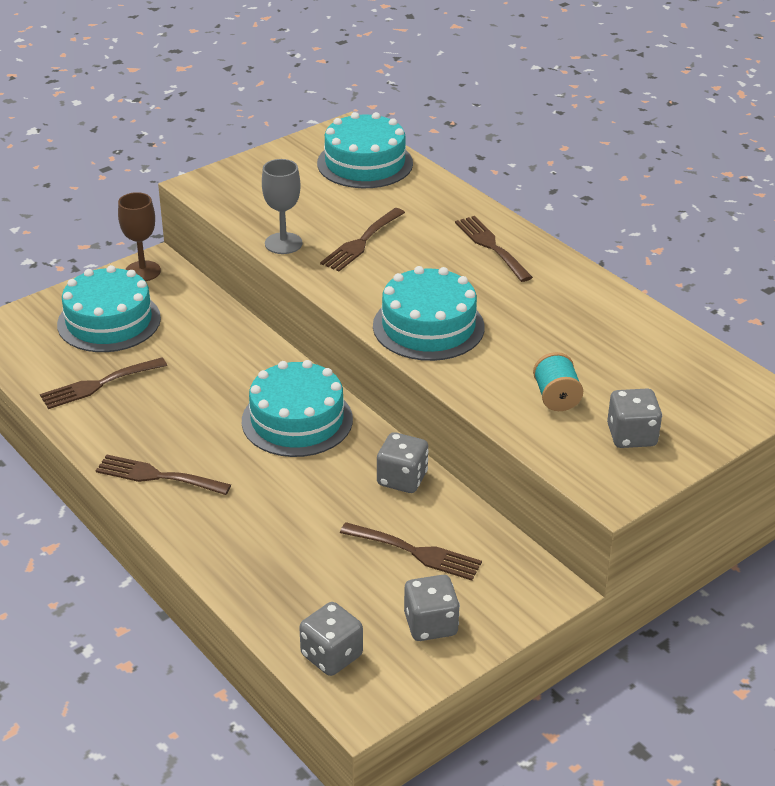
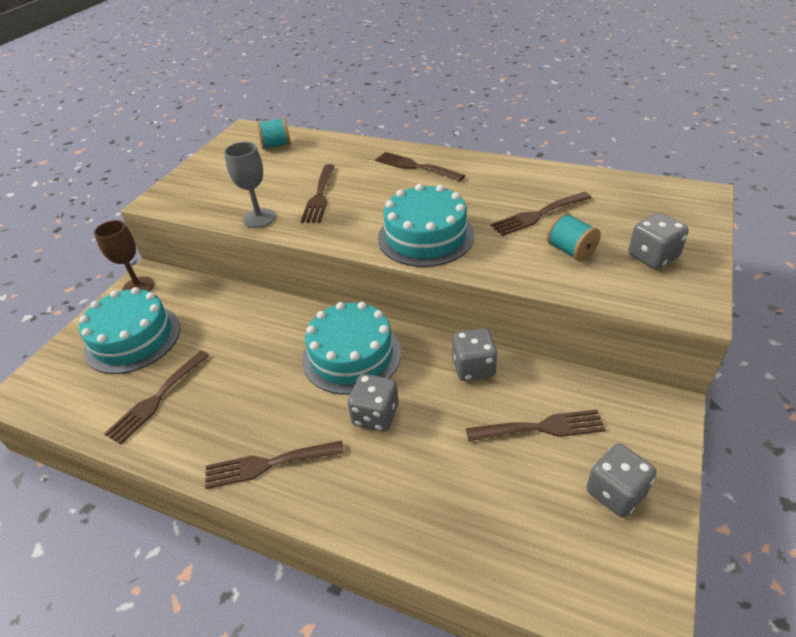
camera: 25 degrees left, 5 degrees up
grey dice [299,602,363,676] -> grey dice moved to [348,374,398,431]
turquoise cake [317,112,413,188] -> turquoise spool [256,118,291,150]
none -> brown fork [490,192,592,236]

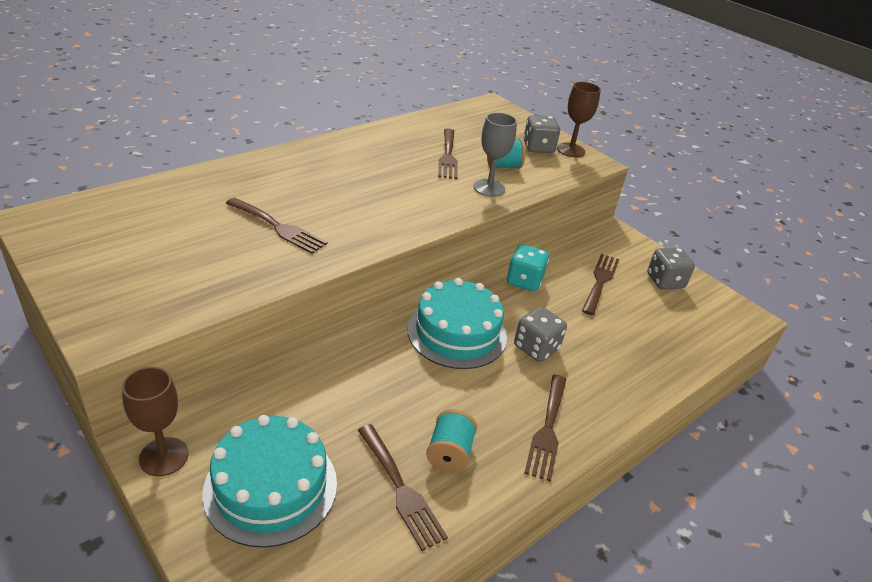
camera: 70 degrees left, 5 degrees down
grey goblet [224,142,275,228] -> grey goblet moved to [473,112,517,197]
turquoise spool [256,118,291,150] -> turquoise spool moved to [426,409,477,473]
brown fork [375,152,465,181] -> none
turquoise cake [378,184,474,267] -> none
grey dice [452,328,498,381] -> turquoise dice [507,244,549,291]
none -> brown goblet [557,82,601,157]

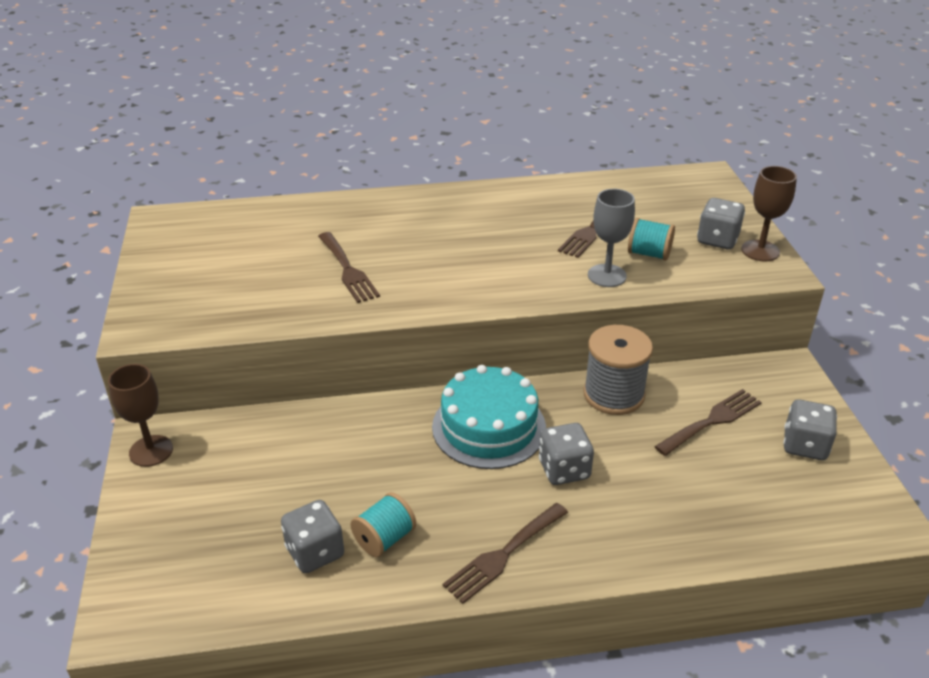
camera: 35 degrees right, 0 degrees up
turquoise cake [202,415,337,548] -> none
brown fork [358,424,448,551] -> grey dice [281,500,344,573]
turquoise dice [507,244,549,291] -> grey spool [583,325,653,415]

